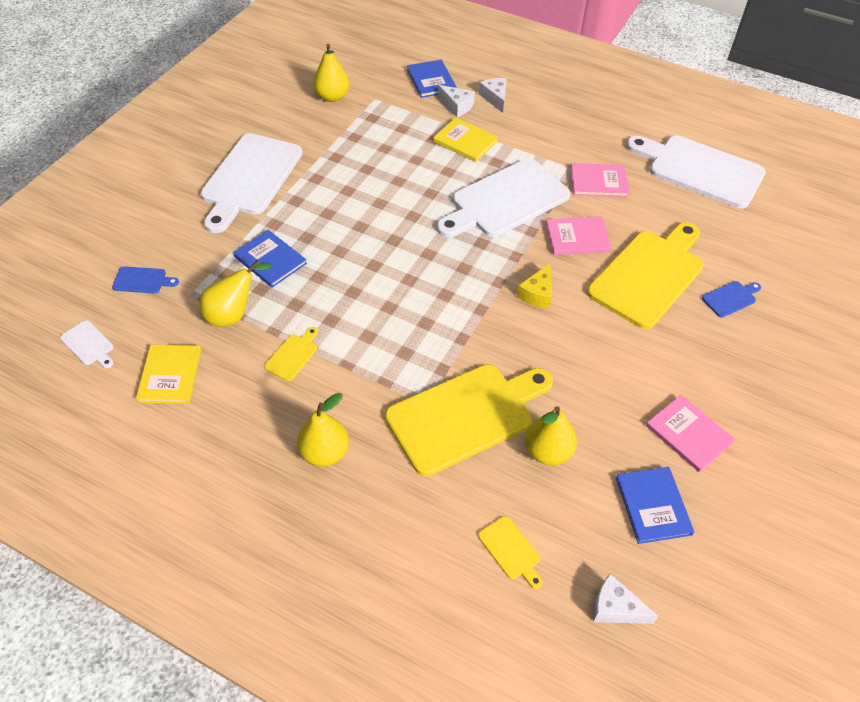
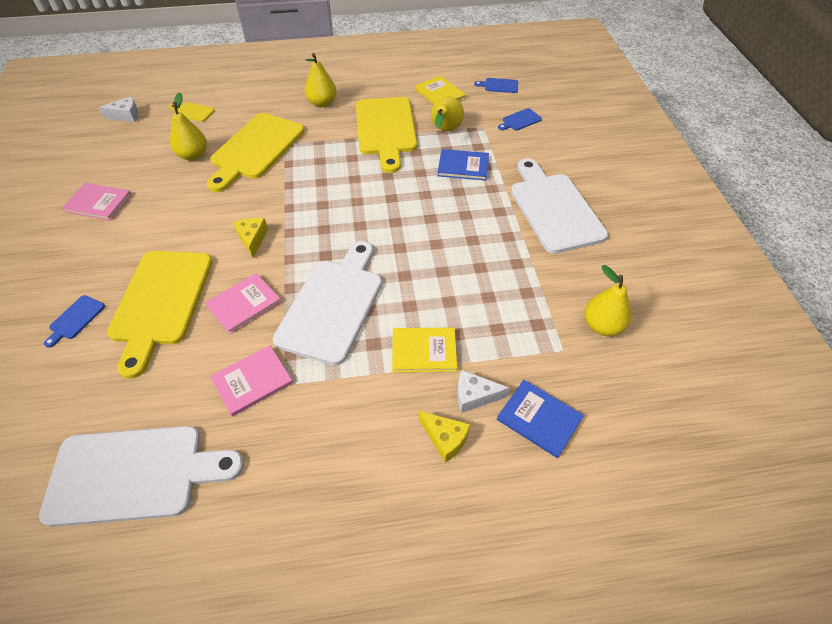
camera: 145 degrees right, 0 degrees up
white cutting board [60,320,114,369] -> blue cutting board [474,78,518,93]
yellow cutting board [264,327,318,381] -> yellow cutting board [356,97,417,173], size x2.45
white cheese [479,78,507,113] -> yellow cheese [419,411,470,463]
blue book [616,467,694,544] -> none

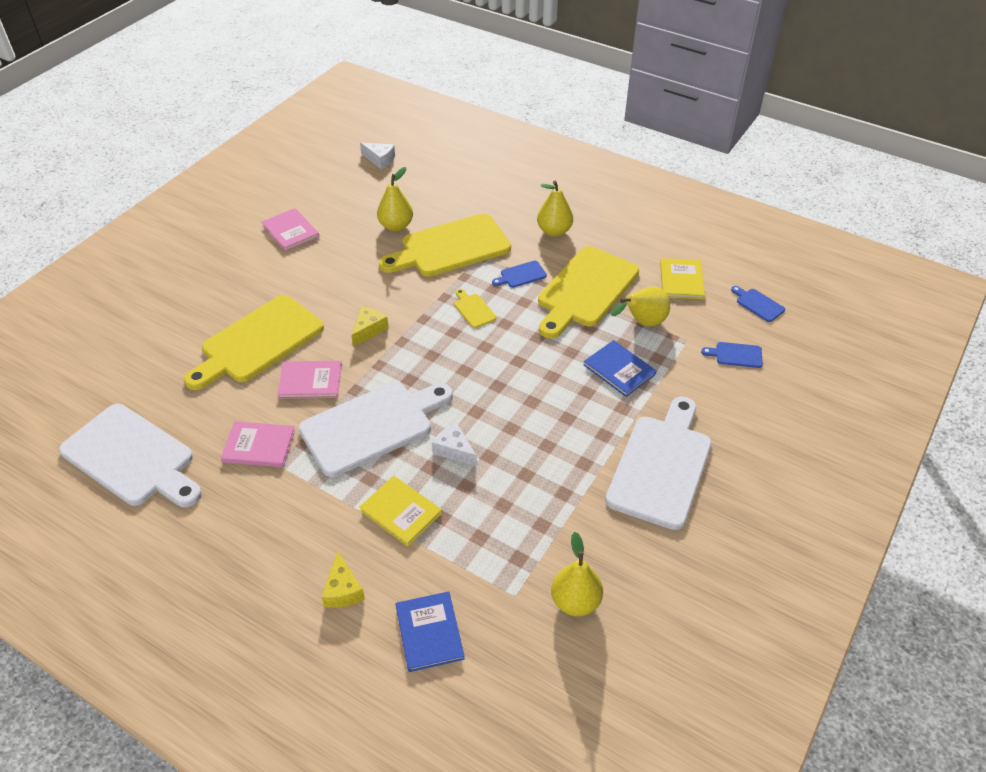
camera: 40 degrees right, 5 degrees down
blue cutting board [44,295,105,348] -> blue cutting board moved to [492,261,547,288]
yellow cutting board [169,102,215,122] -> yellow cutting board moved to [454,289,496,328]
white cheese [457,370,510,413] -> white cheese moved to [432,422,477,467]

